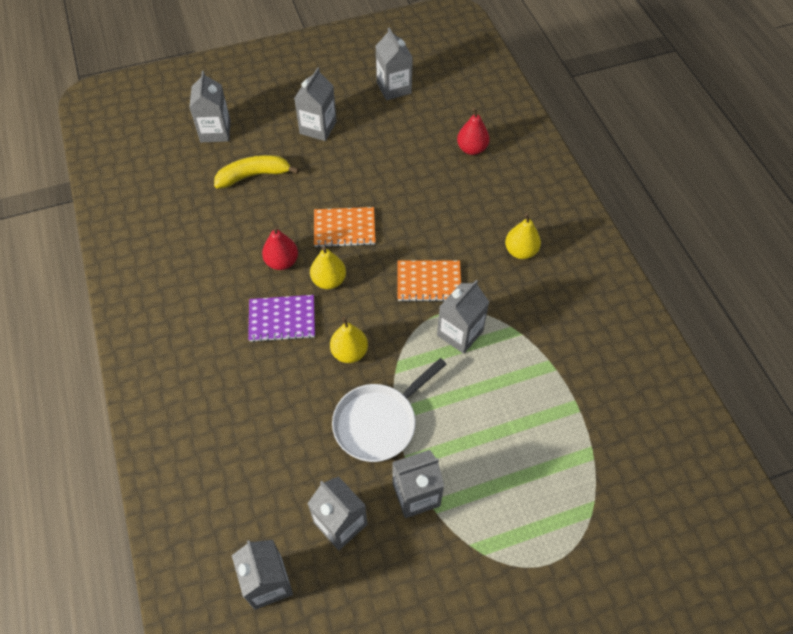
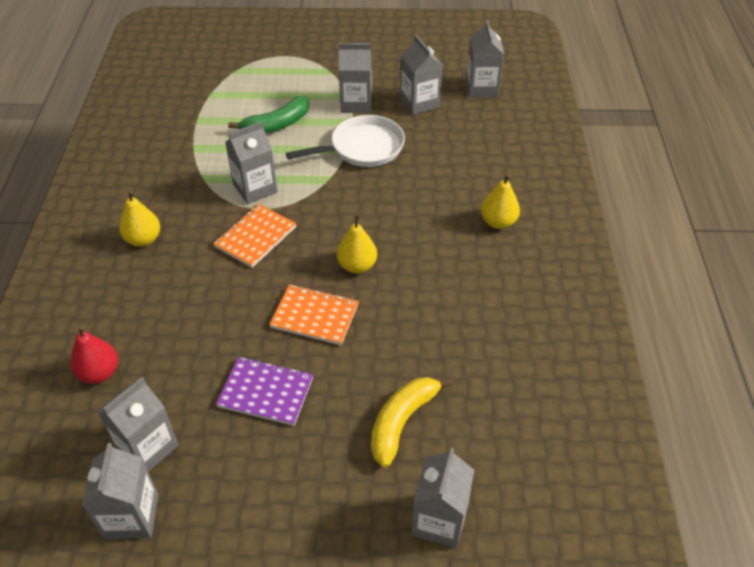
camera: 160 degrees left, 10 degrees down
yellow banana [214,155,299,189] -> yellow banana turned 120 degrees clockwise [371,377,454,468]
purple notebook [248,295,315,342] -> purple notebook moved to [216,357,313,426]
red pear [262,225,298,270] -> none
grey carton [294,67,337,141] -> grey carton moved to [97,377,179,472]
yellow pear [330,317,368,363] -> yellow pear moved to [481,174,520,229]
orange notebook [397,260,461,302] -> orange notebook turned 75 degrees counterclockwise [213,204,297,268]
none -> green banana [228,96,309,133]

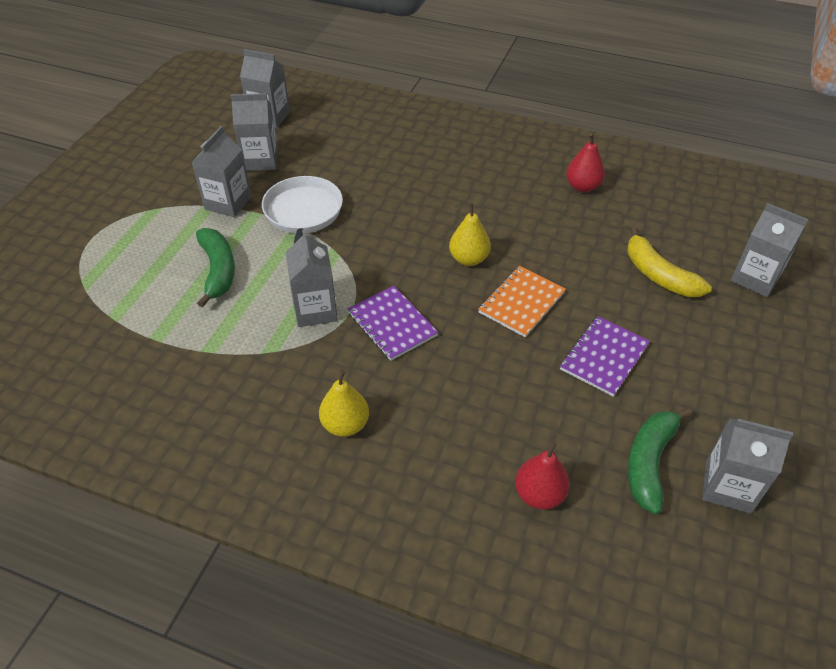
camera: 70 degrees left, 0 degrees up
grey carton [97,377,179,472] -> green banana [628,408,692,514]
orange notebook [213,204,297,268] -> purple notebook [348,286,438,361]
yellow pear [481,174,520,229] -> none
none -> red pear [566,133,605,192]

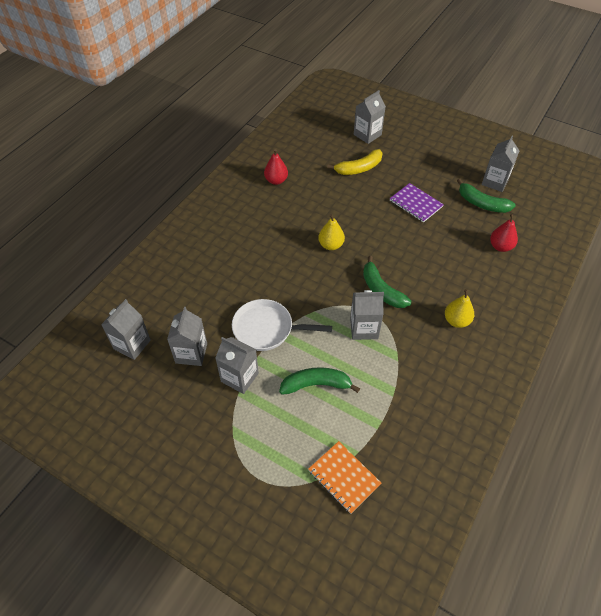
camera: 80 degrees left, 5 degrees up
purple notebook [348,286,438,361] -> green banana [363,256,412,308]
orange notebook [478,266,566,337] -> orange notebook moved to [308,441,381,514]

